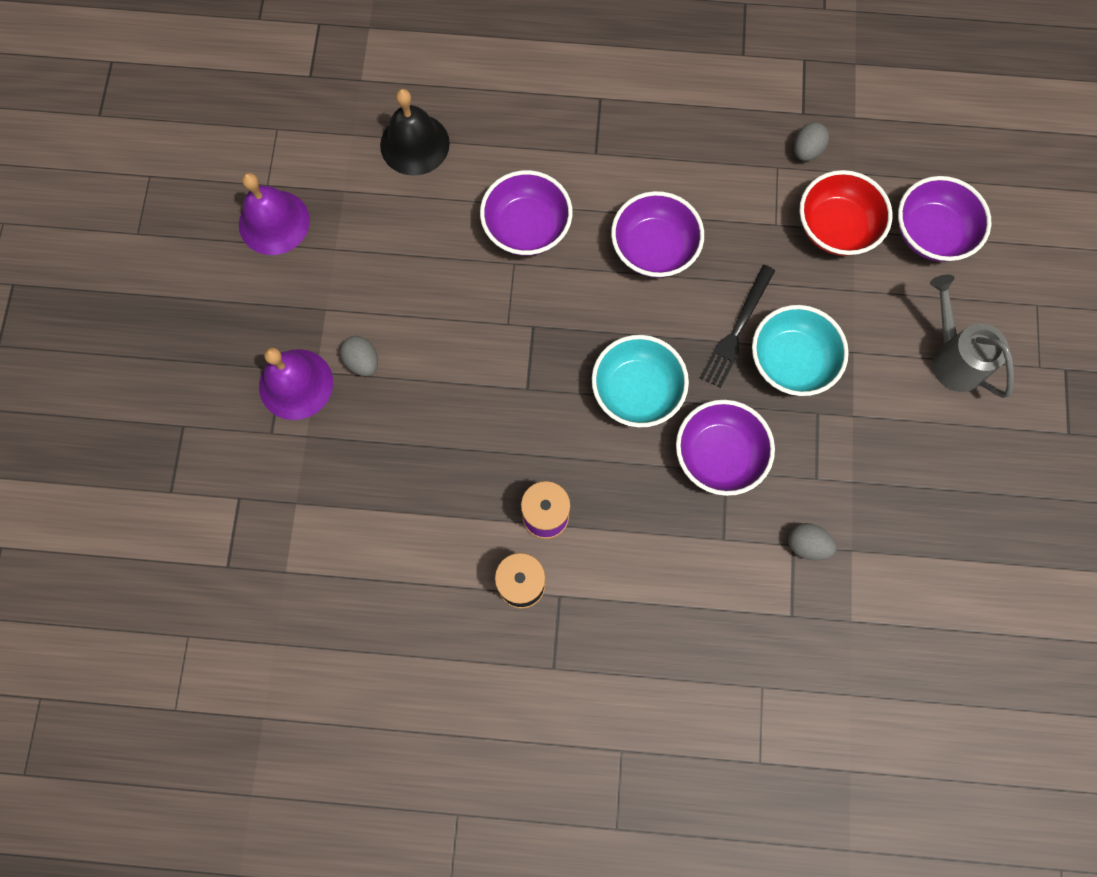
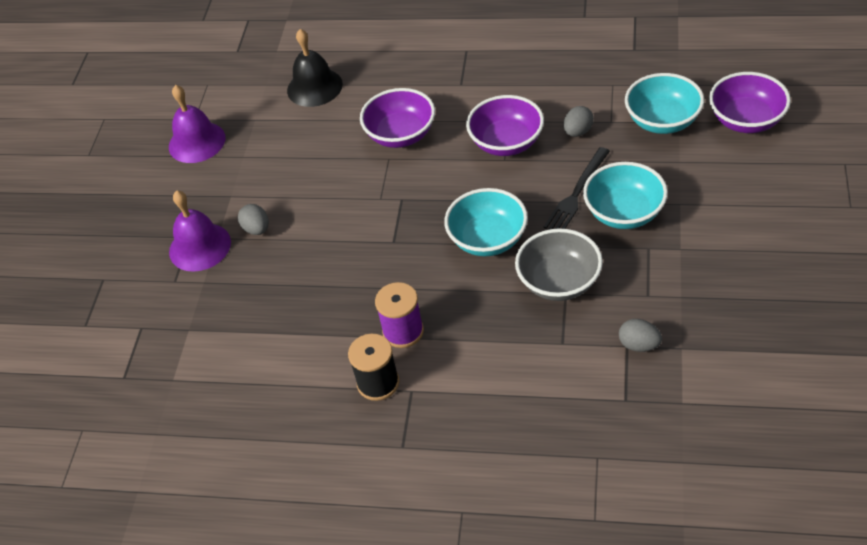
camera: 10 degrees right, 25 degrees down
purple bowl [676,400,775,496] -> grey bowl [515,228,603,301]
grey egg [794,122,829,161] -> grey egg moved to [564,106,594,137]
red bowl [799,170,893,256] -> turquoise bowl [625,73,704,134]
grey watering can [930,275,1014,398] -> none

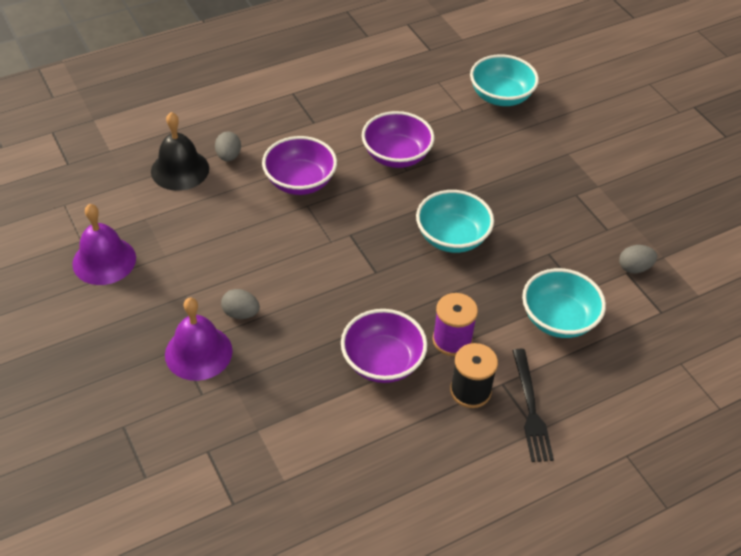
camera: 45 degrees left, 0 degrees up
grey bowl [515,228,603,301] -> none
black fork [544,147,610,229] -> black fork moved to [513,349,554,462]
grey egg [564,106,594,137] -> grey egg moved to [215,132,241,161]
turquoise bowl [583,162,668,229] -> turquoise bowl moved to [522,268,606,338]
purple bowl [709,72,791,133] -> purple bowl moved to [341,309,427,383]

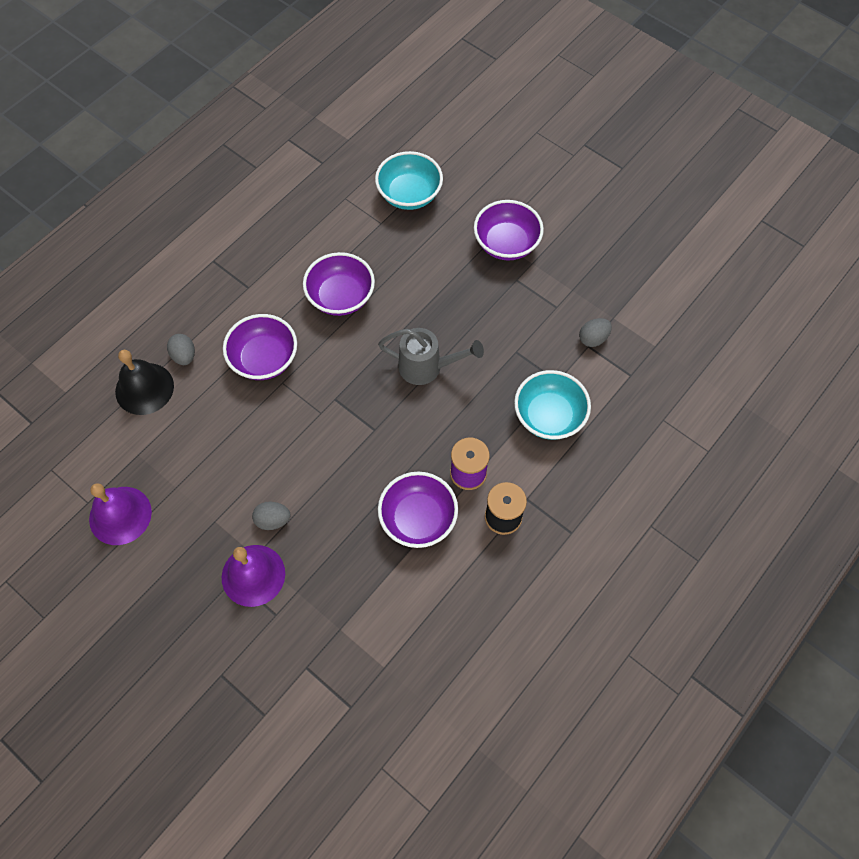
camera: 20 degrees left, 15 degrees up
turquoise bowl [416,190,494,253] -> grey watering can [378,328,484,385]
black fork [513,349,554,462] -> none
none -> purple bowl [474,200,544,261]

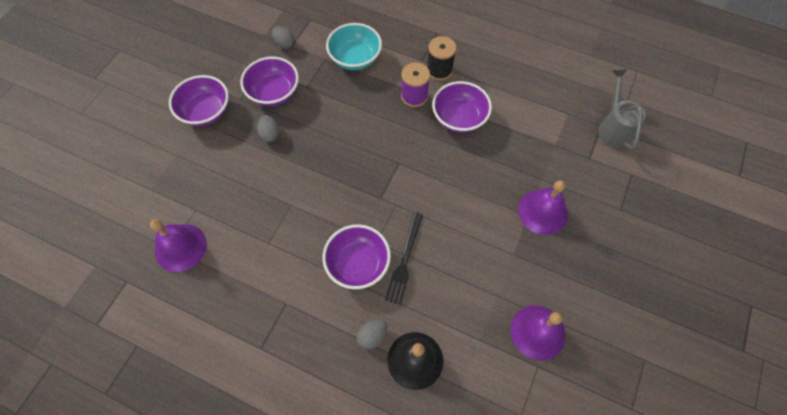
camera: 105 degrees left, 0 degrees up
grey egg [252,502,291,530] -> grey egg moved to [257,115,279,142]
purple bowl [303,252,375,316] -> purple bowl moved to [240,57,299,106]
turquoise bowl [375,151,443,210] -> none
grey watering can [378,328,484,385] -> grey watering can moved to [598,69,646,150]
none -> purple bell [150,219,207,272]
none -> black fork [385,212,423,305]

